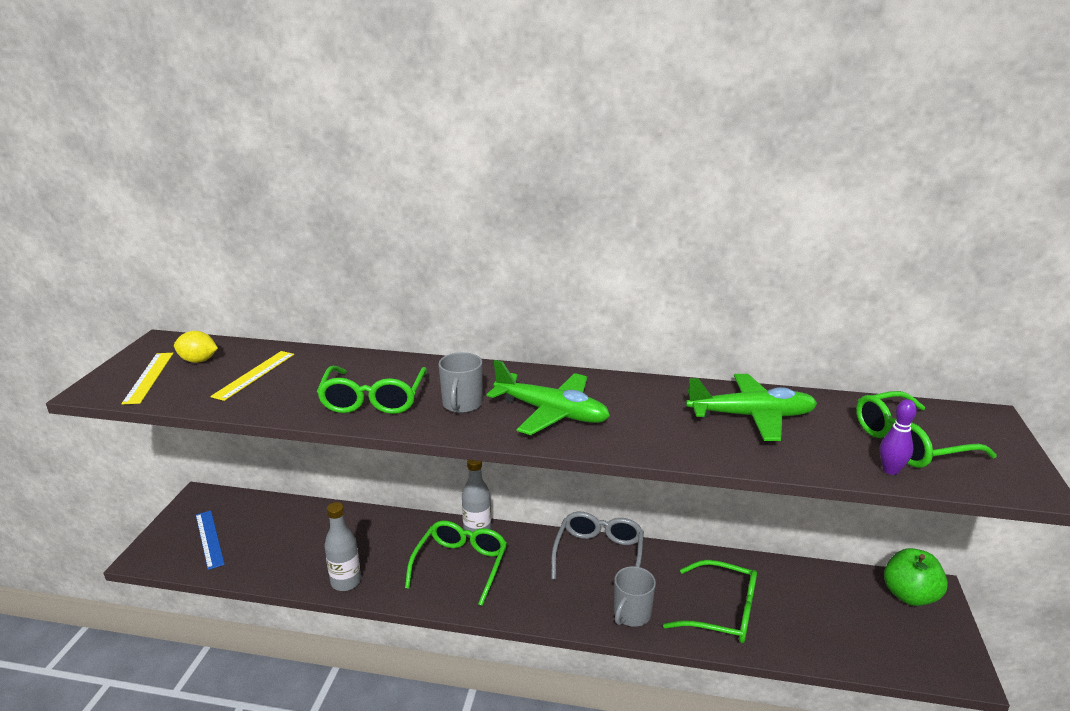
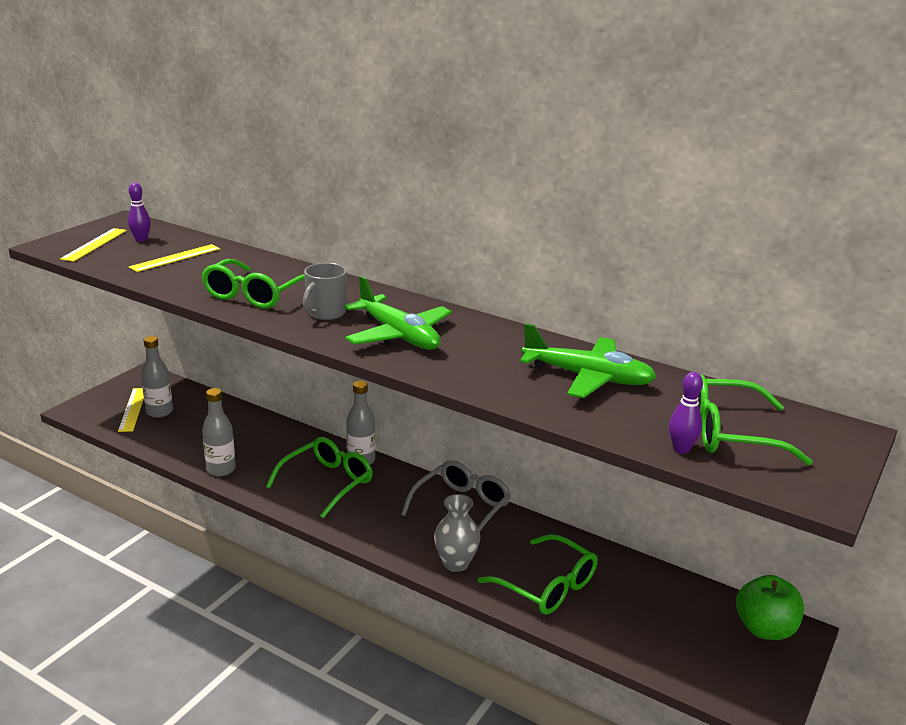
camera: 20 degrees right, 0 degrees up
yellow lemon [174,331,218,363] -> purple bowling pin [128,182,151,242]
blue ruler [196,510,225,570] -> yellow ruler [118,388,144,432]
grey mug [614,566,656,627] -> grey vase [434,494,480,572]
none -> grey bottle [141,336,173,418]

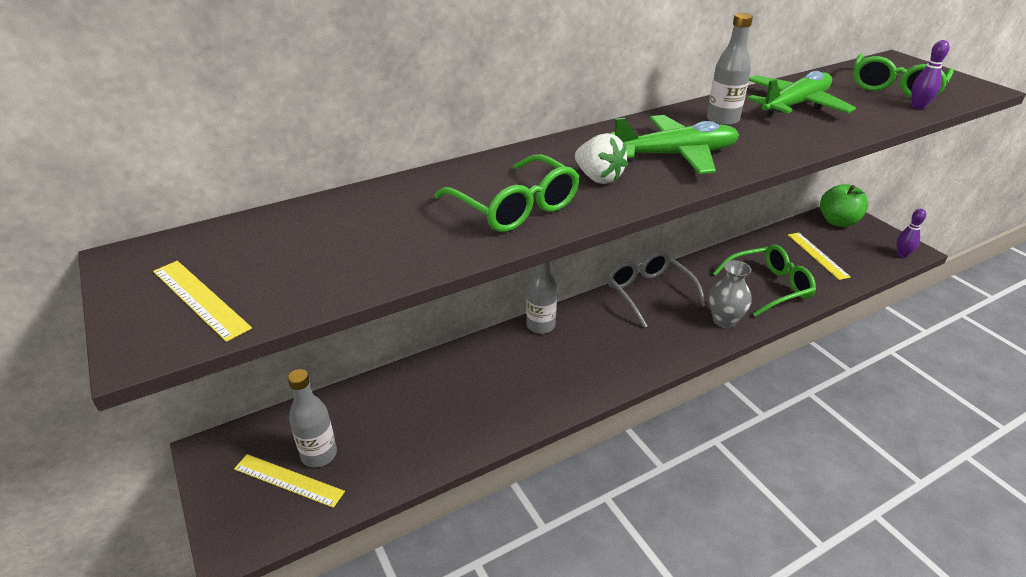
camera: 60 degrees left, 10 degrees up
purple bowling pin [128,182,151,242] -> purple bowling pin moved to [896,209,926,258]
yellow ruler [129,244,220,272] -> yellow ruler moved to [788,233,851,280]
grey bottle [202,388,236,476] -> grey bottle moved to [707,13,753,126]
green glasses [266,437,373,518] -> none
grey mug [303,263,347,320] -> white strawberry [575,133,628,184]

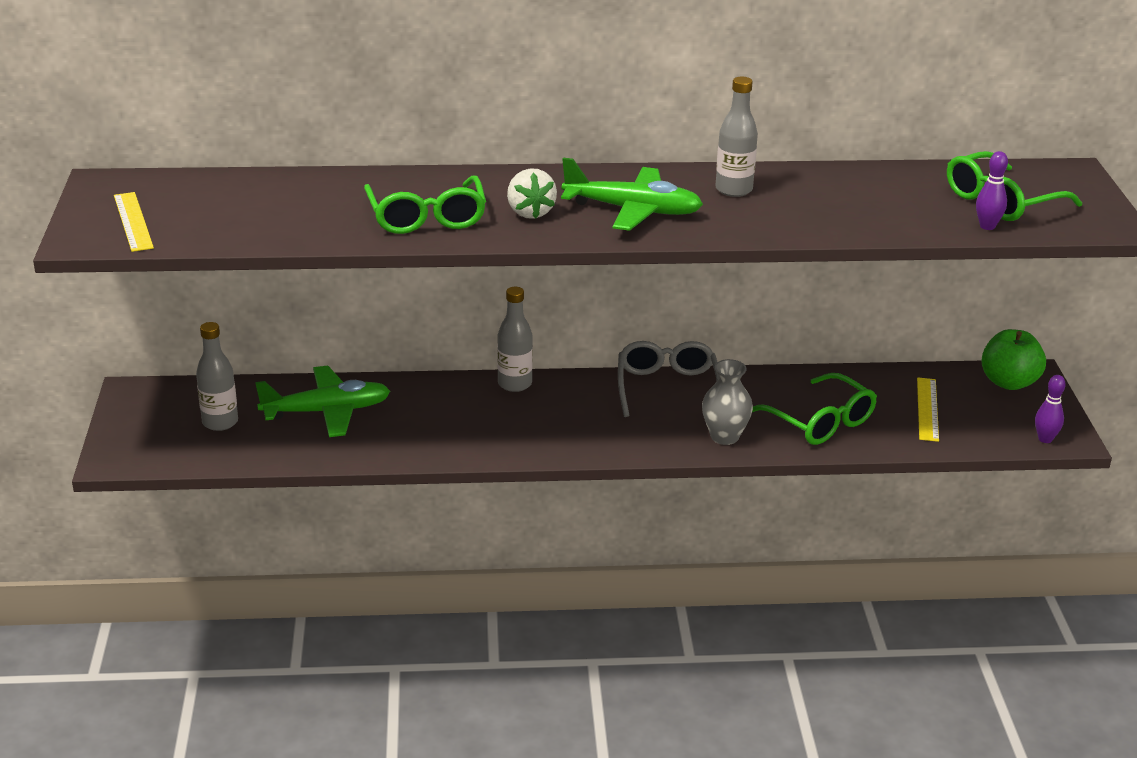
camera: 25 degrees right, 5 degrees down
yellow ruler [234,454,345,508] -> none
green glasses [713,244,816,317] -> green glasses turned 45 degrees clockwise [752,373,877,445]
green plane [747,71,856,117] -> green plane moved to [255,366,390,437]

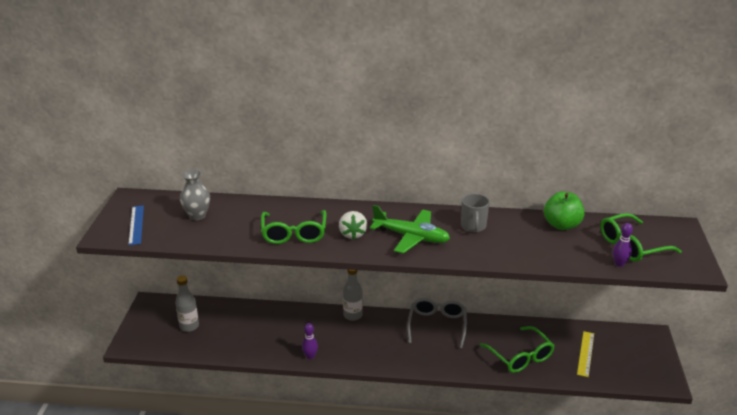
camera: 10 degrees right, 0 degrees up
yellow ruler [114,192,154,252] -> blue ruler [128,205,144,245]
green plane [255,366,390,437] -> none
grey vase [702,359,753,445] -> grey vase moved to [180,170,210,220]
grey bottle [715,77,758,197] -> grey mug [461,193,490,232]
green apple [981,329,1046,390] -> green apple moved to [544,191,585,230]
purple bowling pin [1035,375,1066,443] -> purple bowling pin moved to [302,323,318,359]

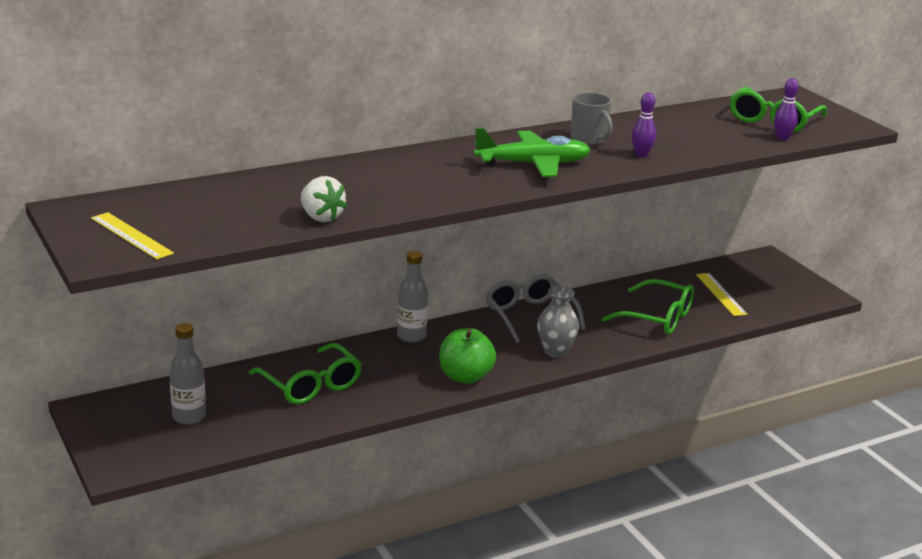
camera: 35 degrees left, 5 degrees down
blue ruler [128,205,144,245] -> yellow ruler [91,212,174,259]
grey vase [180,170,210,220] -> grey vase moved to [537,286,579,358]
green glasses [261,210,326,244] -> green glasses moved to [249,343,362,404]
purple bowling pin [302,323,318,359] -> purple bowling pin moved to [632,92,656,157]
white strawberry [339,211,367,239] -> white strawberry moved to [301,176,347,222]
green apple [544,191,585,230] -> green apple moved to [439,328,496,384]

